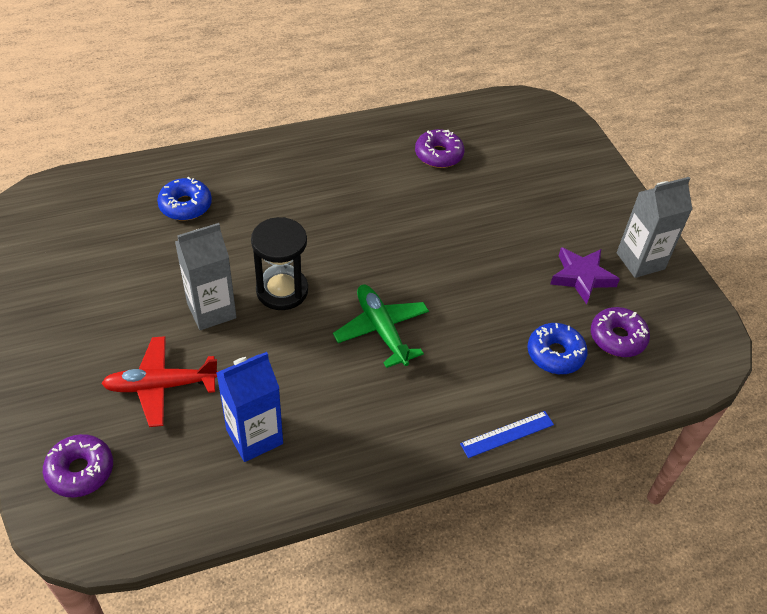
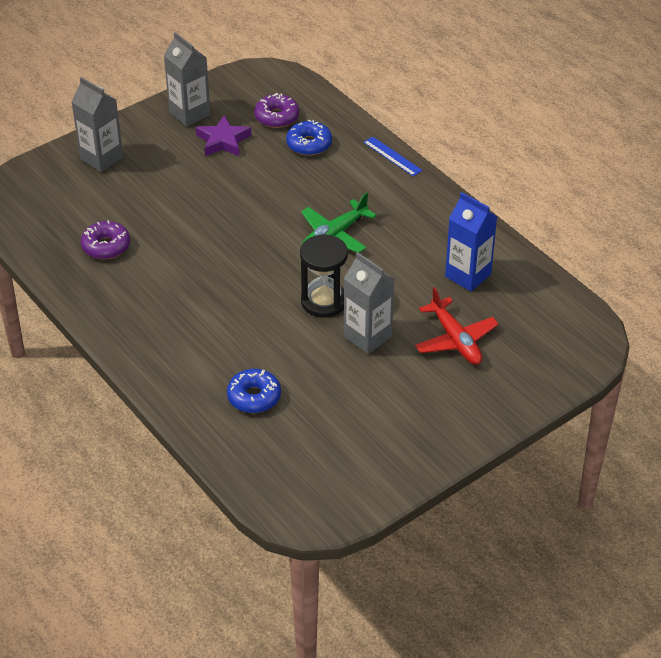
camera: 105 degrees left, 5 degrees down
purple donut [43,434,113,497] -> none
none -> grey carton [71,77,123,172]

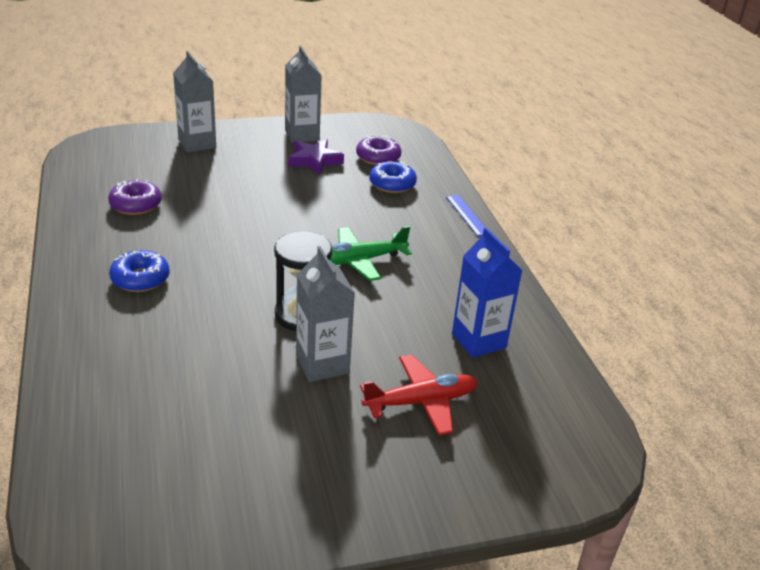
camera: 20 degrees right, 10 degrees down
blue donut [227,369,281,413] -> blue donut moved to [109,250,169,292]
red plane [415,287,499,365] -> red plane turned 105 degrees counterclockwise [360,355,478,436]

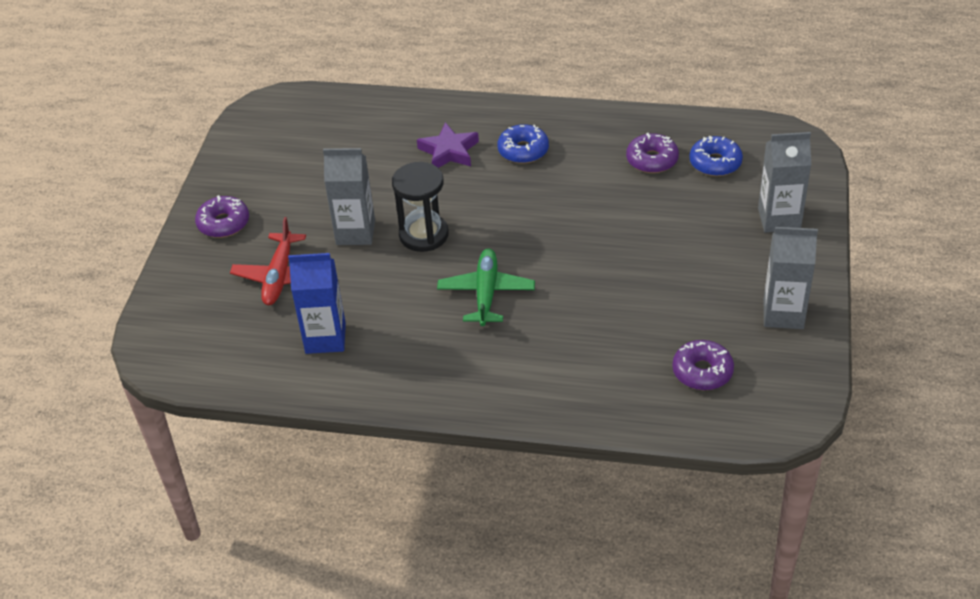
camera: 120 degrees right, 10 degrees up
purple star [288,139,344,175] -> purple star moved to [417,122,479,168]
blue donut [369,161,417,193] -> blue donut moved to [689,136,743,176]
blue ruler [446,195,485,236] -> none
none -> purple donut [195,195,249,238]

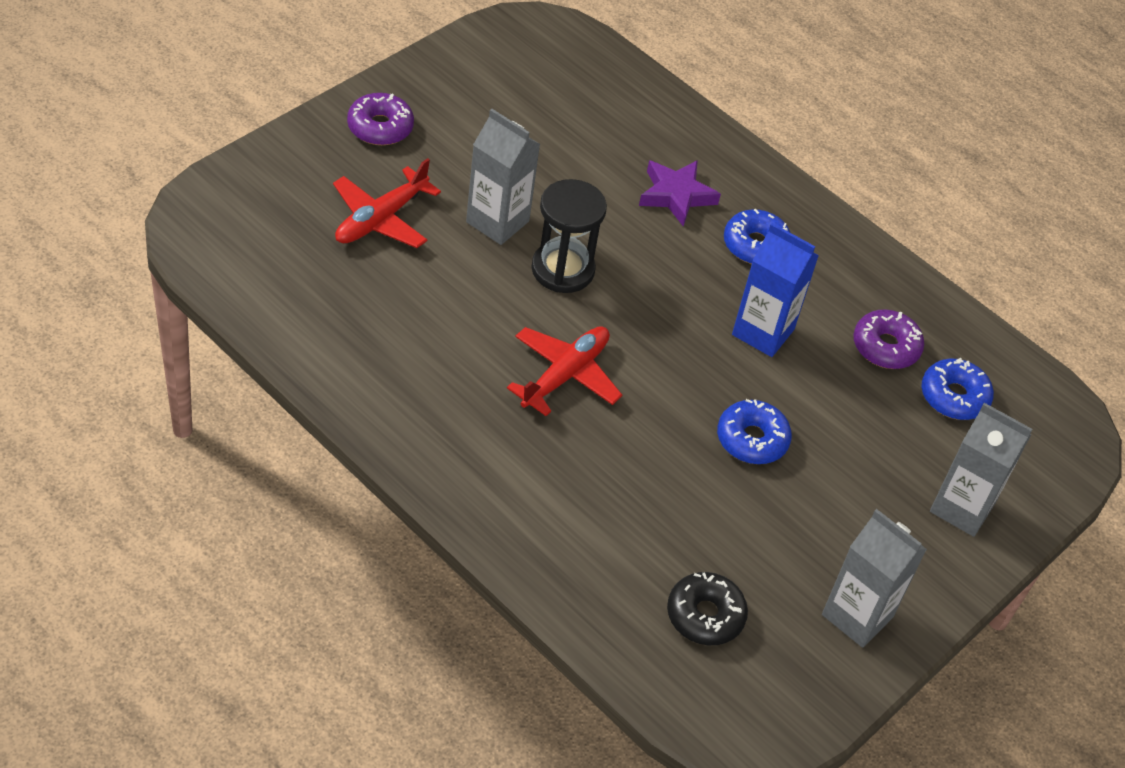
camera: 25 degrees right, 5 degrees up
blue carton [288,253,346,354] -> blue carton moved to [732,223,819,357]
green plane [437,248,535,326] -> red plane [507,326,622,416]
purple donut [672,340,734,390] -> black donut [667,572,748,645]
none -> blue donut [717,399,792,464]

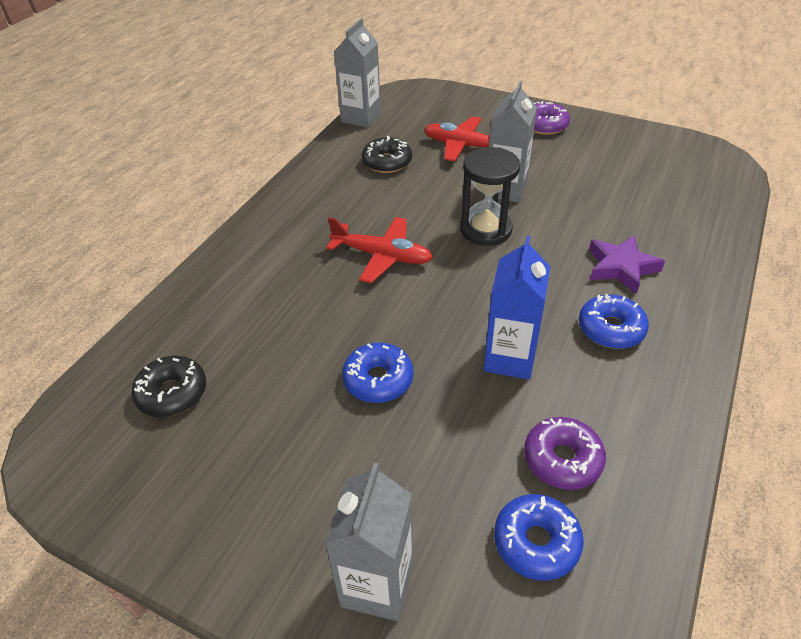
camera: 80 degrees right, 5 degrees down
grey carton [822,509,927,648] -> grey carton moved to [334,18,381,128]
none -> black donut [362,136,412,173]

